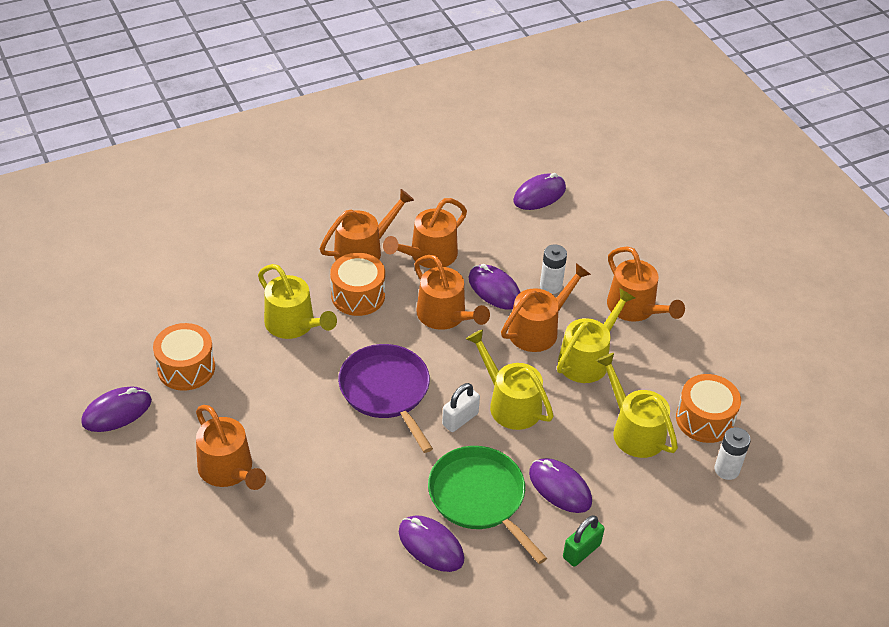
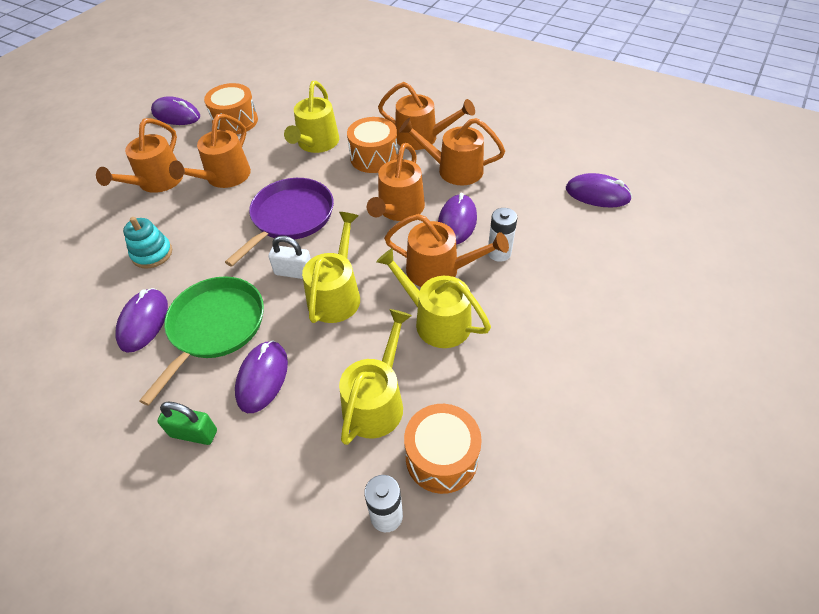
camera: 60 degrees right, 5 degrees up
yellow watering can [557,288,635,383] -> yellow watering can turned 150 degrees counterclockwise [376,248,491,348]
orange watering can [607,246,685,322] -> orange watering can moved to [169,114,251,188]
none -> turquoise stacking toy [123,217,172,269]

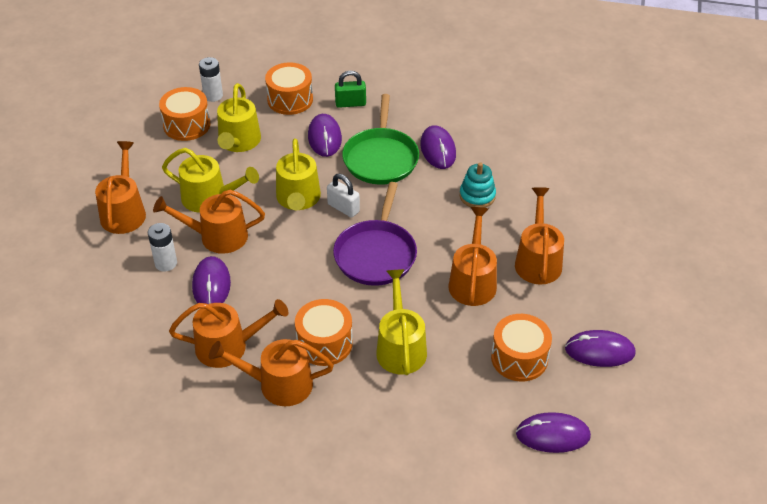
camera: 160 degrees right, 5 degrees down
white padlock [268,236,311,279] -> white padlock turned 45 degrees clockwise [327,174,360,218]
orange watering can [367,143,425,221] -> orange watering can moved to [95,141,146,234]
purple mouse [566,173,632,207] -> purple mouse moved to [516,412,591,453]
none -> orange drum [265,62,313,115]

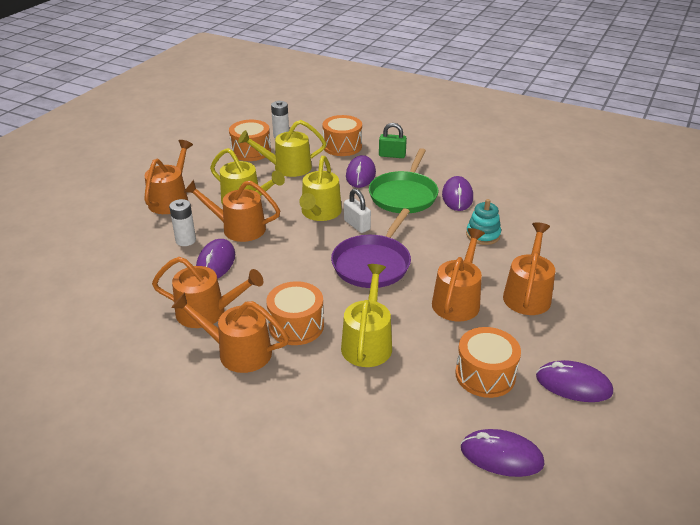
camera: 15 degrees right, 10 degrees down
yellow watering can [217,83,261,152] -> yellow watering can turned 60 degrees clockwise [238,120,326,177]

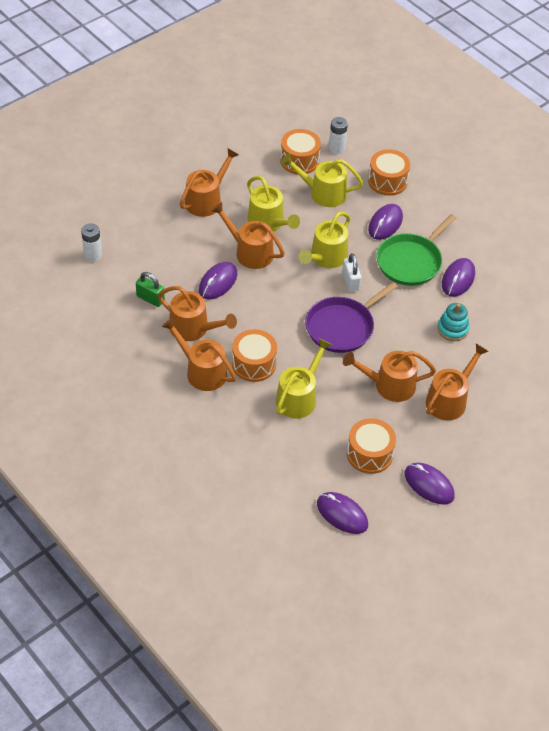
camera: 20 degrees right, 15 degrees up
white battery [169,199,196,246] -> white battery moved to [81,223,102,262]
green padlock [379,123,407,158] -> green padlock moved to [136,272,165,307]
orange watering can [432,228,485,322] -> orange watering can turned 135 degrees counterclockwise [343,351,436,402]

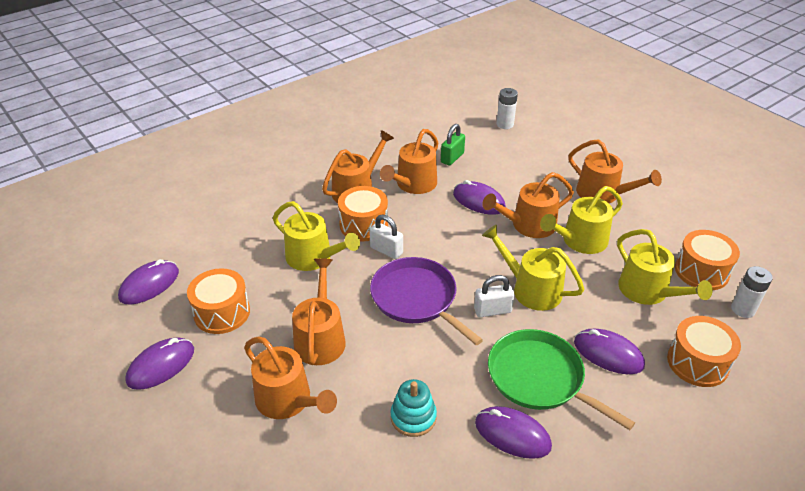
camera: 95 degrees right, 10 degrees down
orange watering can [211,202,285,269] -> orange watering can turned 150 degrees counterclockwise [482,172,574,238]
yellow watering can [281,153,363,207] -> yellow watering can turned 135 degrees clockwise [617,229,713,305]
none -> white padlock [369,214,403,259]

